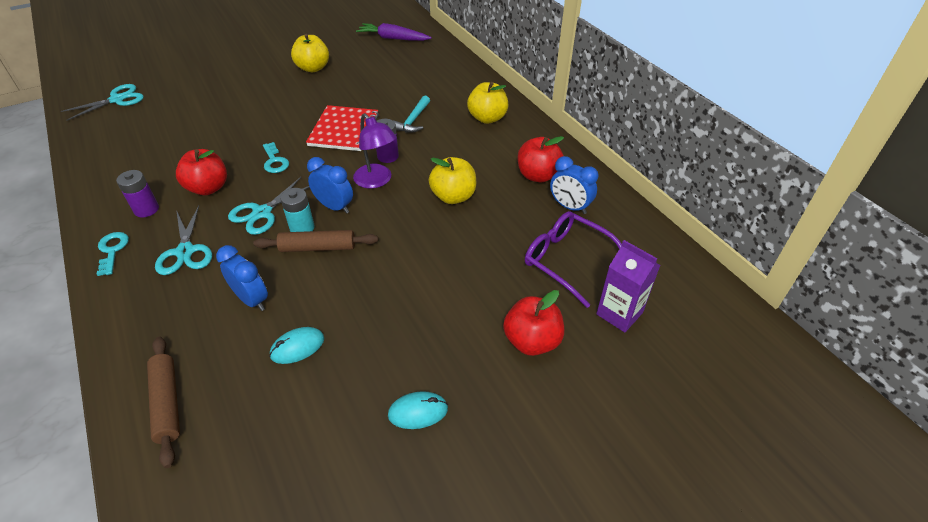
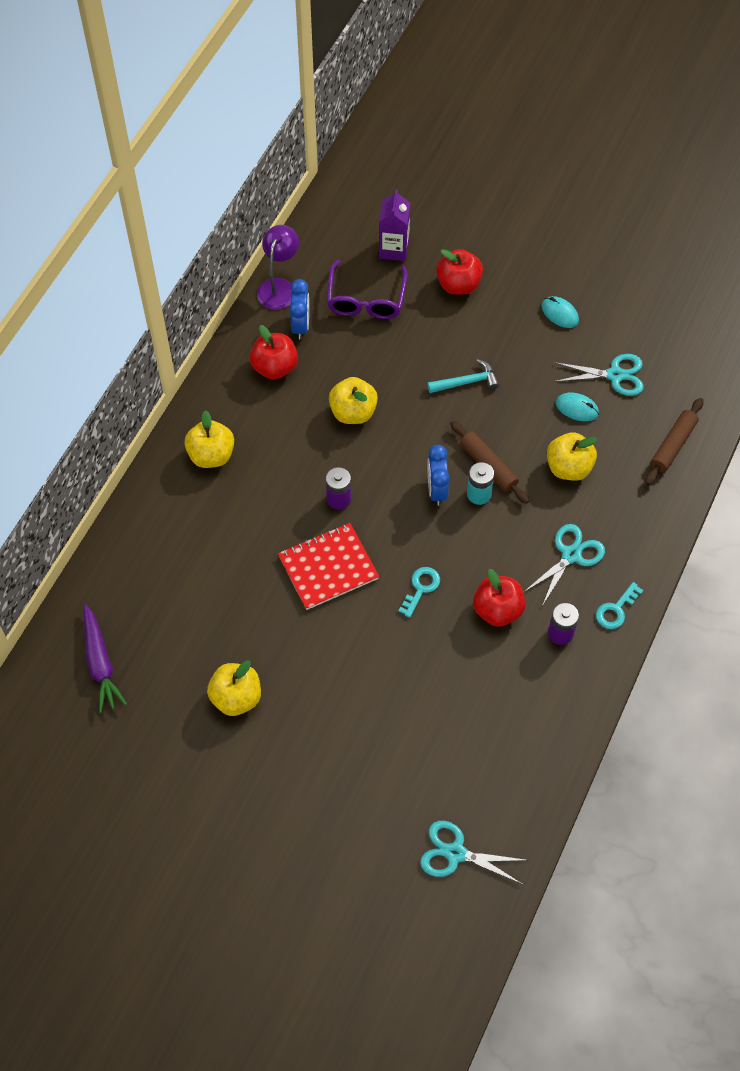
camera: 125 degrees left, 15 degrees up
blue clock [216,245,268,311] -> yellow apple [547,432,597,481]
turquoise scissors [228,177,310,235] -> turquoise scissors moved to [554,354,643,396]
purple lamp [353,113,397,189] -> purple lamp moved to [257,225,299,310]
turquoise hammer [393,95,430,133] -> turquoise hammer moved to [427,359,499,393]

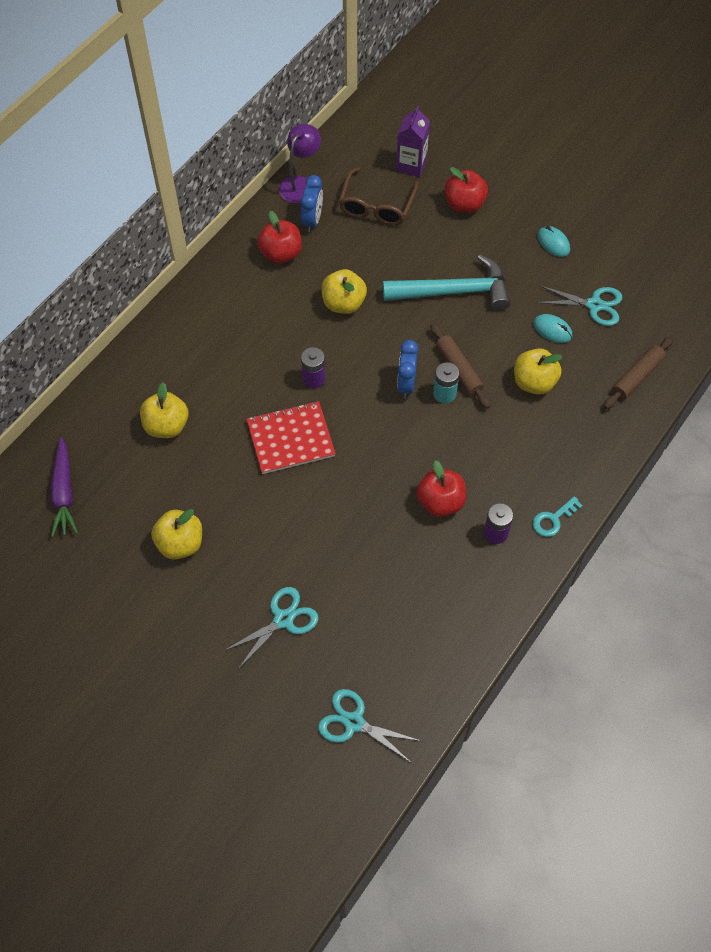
camera: 10 degrees right, 0 degrees up
yellow apple [184,410,234,468] -> yellow apple moved to [140,382,189,438]
purple glasses [327,260,407,319] -> brown glasses [339,167,419,226]
turquoise key [398,567,440,618] -> none
turquoise hammer [427,359,499,393] -> turquoise hammer [383,254,511,311], size x1.91
turquoise scissors [524,524,605,606] -> turquoise scissors moved to [224,587,319,669]

